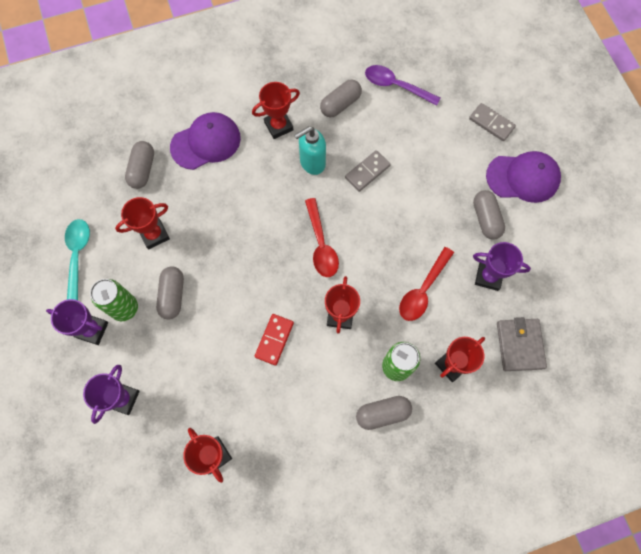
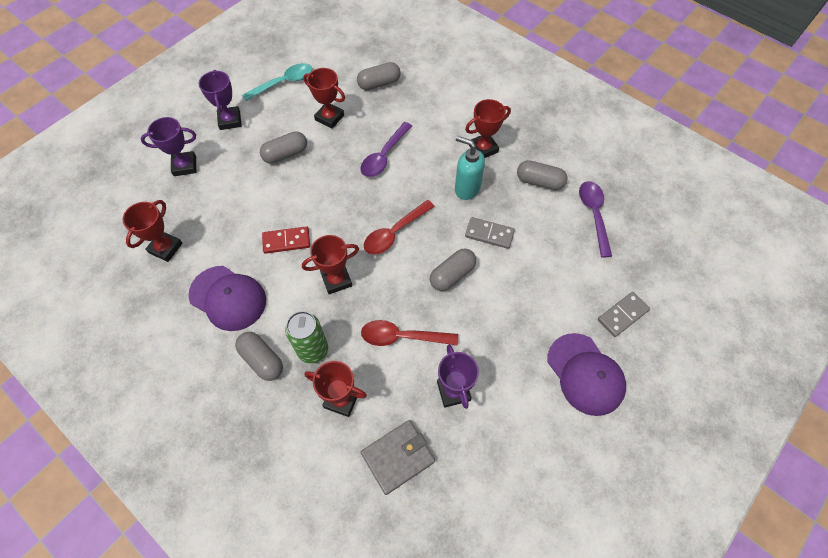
camera: 60 degrees right, 10 degrees down
green can [90,279,138,321] -> none
purple cap [170,112,241,170] -> purple cap moved to [188,266,266,331]
red trophy [252,82,300,139] -> red trophy turned 60 degrees counterclockwise [465,99,511,158]
grey domino [469,103,516,141] -> grey domino turned 45 degrees clockwise [598,292,650,337]
grey capsule [473,190,505,240] -> grey capsule moved to [430,248,476,291]
none -> purple spoon [360,122,412,177]

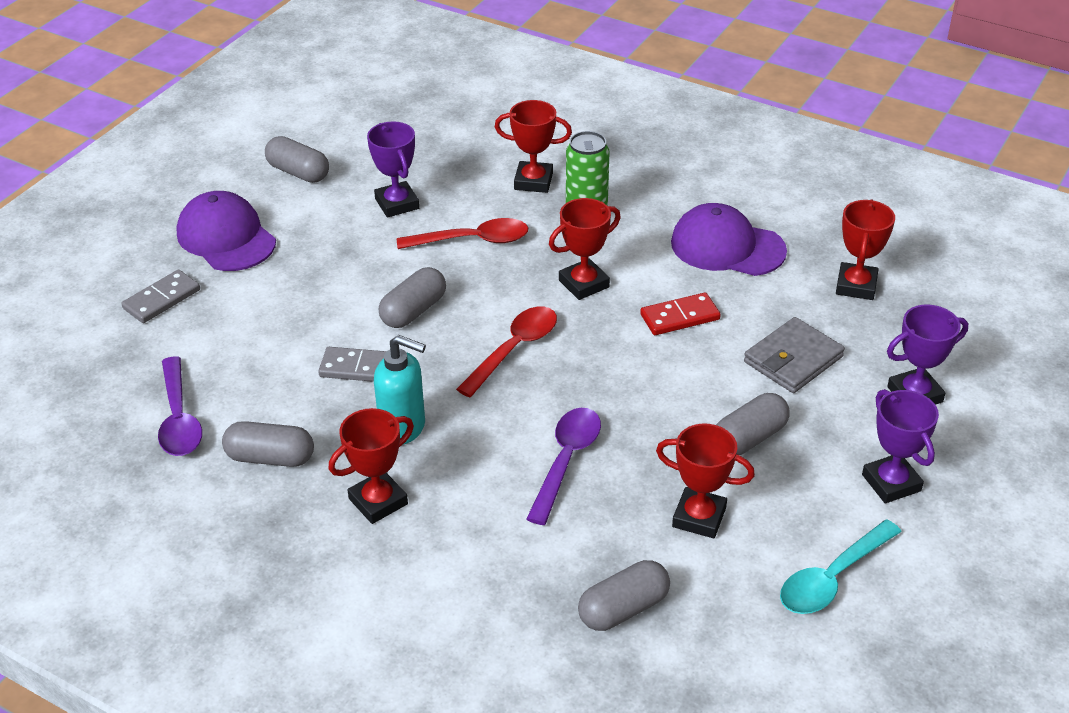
camera: 170 degrees right, 20 degrees down
grey capsule [235,332,283,381] -> grey capsule moved to [265,136,329,183]
grey wallet [361,420,435,495] -> grey wallet moved to [744,317,845,393]

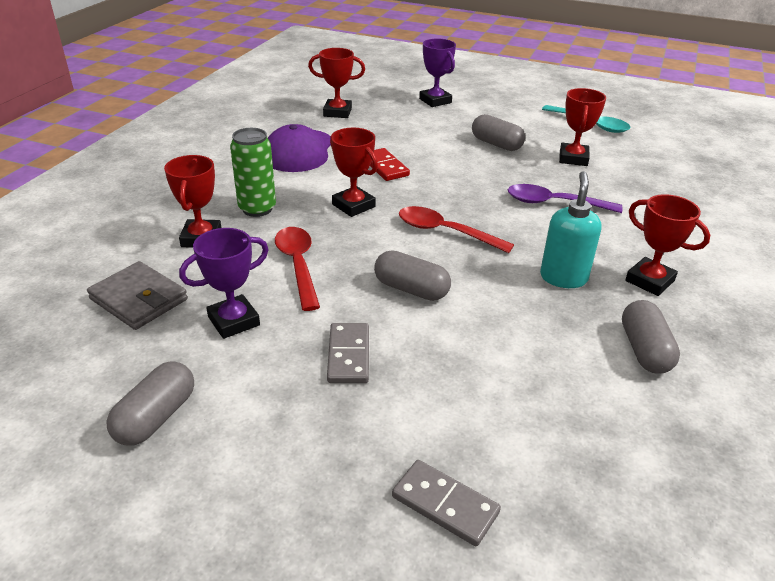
camera: 100 degrees left, 5 degrees down
purple spoon [158,356,202,456] -> none
purple cap [176,191,276,271] -> none
grey domino [318,347,387,382] -> grey domino moved to [327,323,369,383]
grey capsule [578,560,670,631] -> none
grey wallet [744,317,845,393] -> grey wallet moved to [87,261,188,330]
purple trophy [862,389,939,503] -> none

